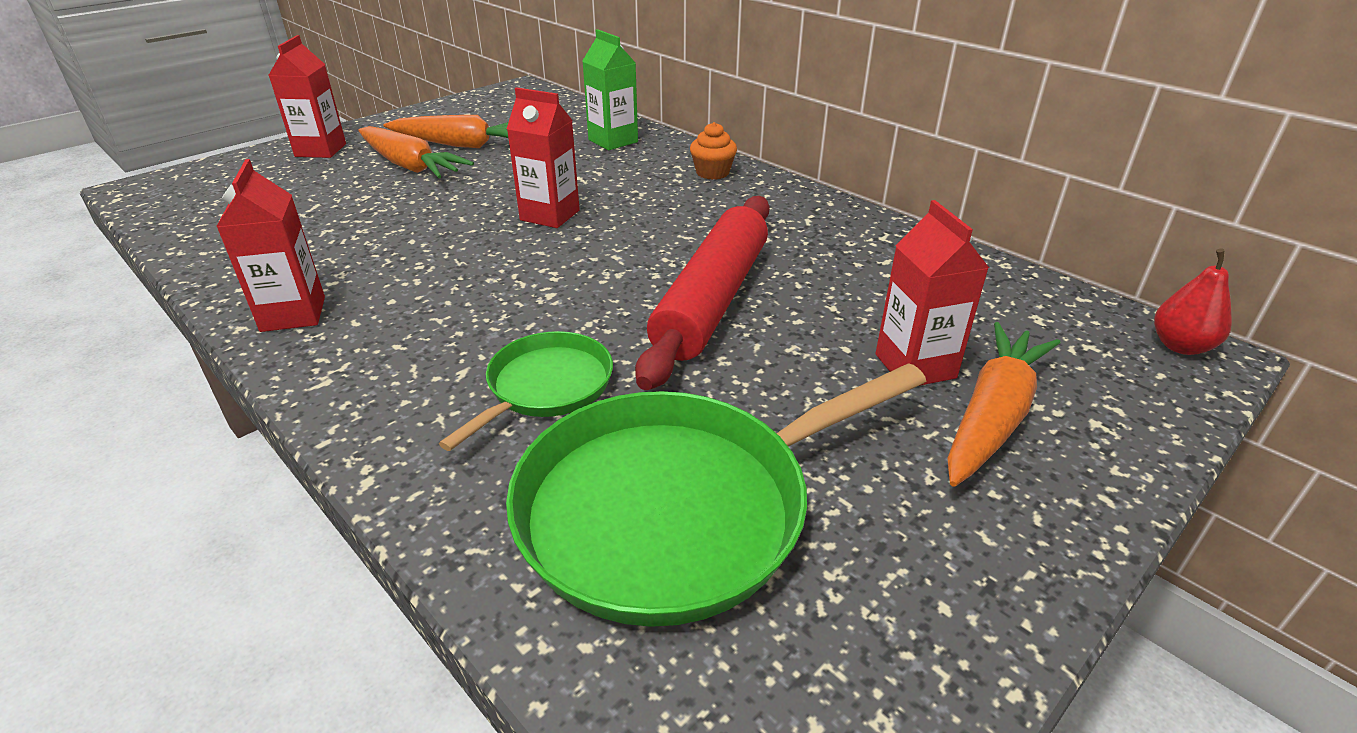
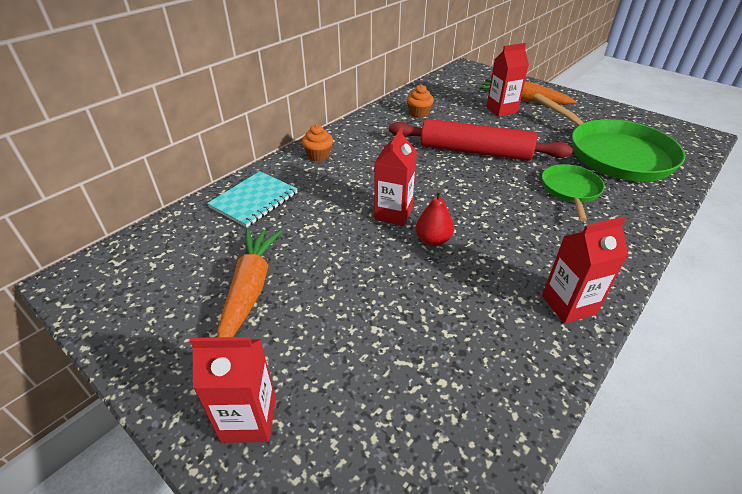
camera: 95 degrees left, 5 degrees up
orange carrot [358,126,474,178] -> none
green pan [439,331,613,451] -> green pan turned 75 degrees clockwise [542,164,605,222]
green carton [583,29,638,150] -> turquoise notebook [207,171,298,228]
red pear [1154,248,1232,355] -> red pear moved to [416,190,454,246]
none -> orange cupcake [406,85,434,118]

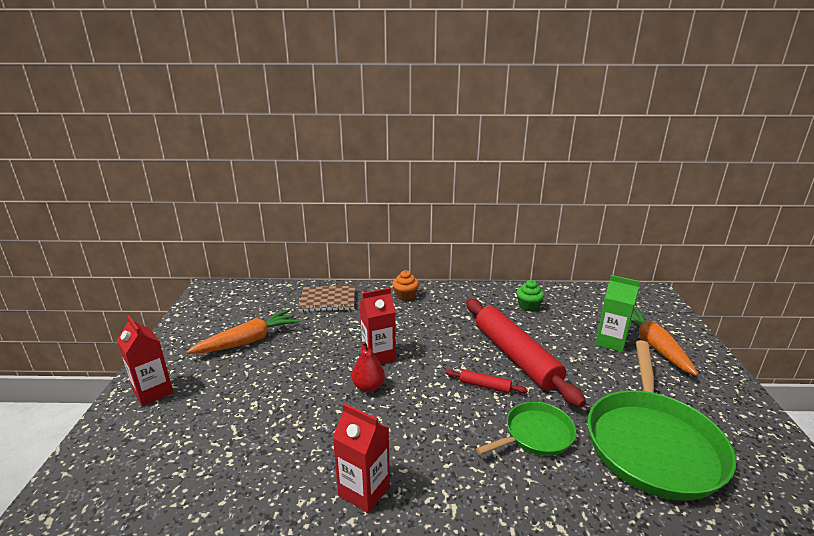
camera: 50 degrees right, 15 degrees down
turquoise notebook [207,171,298,228] -> brown notebook [298,285,355,312]
orange cupcake [406,85,434,118] -> green cupcake [516,280,544,312]
red carton [486,43,529,117] -> green carton [595,275,640,352]
none -> red rolling pin [446,370,528,393]

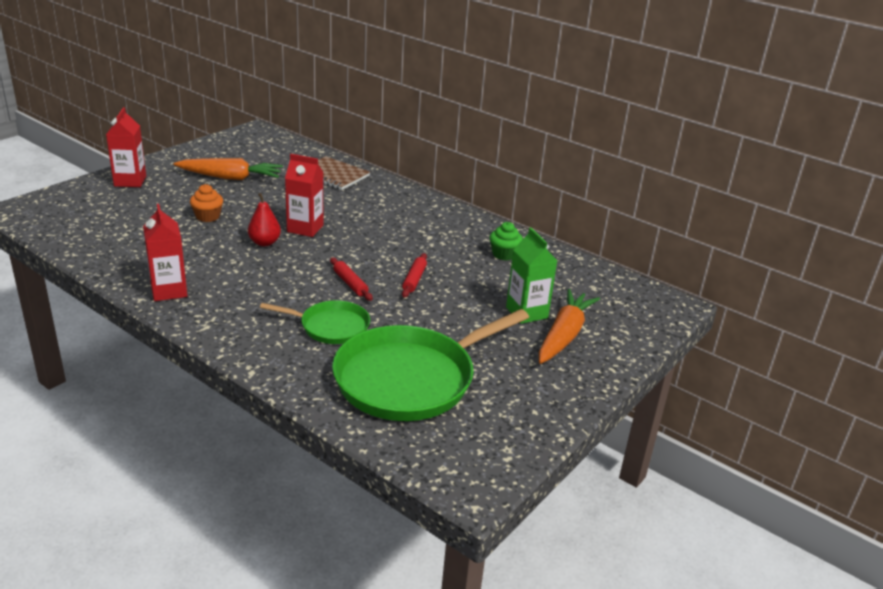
camera: 35 degrees right, 5 degrees up
orange cupcake [392,270,419,301] -> orange cupcake moved to [190,184,223,222]
red rolling pin [466,299,586,407] -> red rolling pin [402,253,427,298], size x0.41

